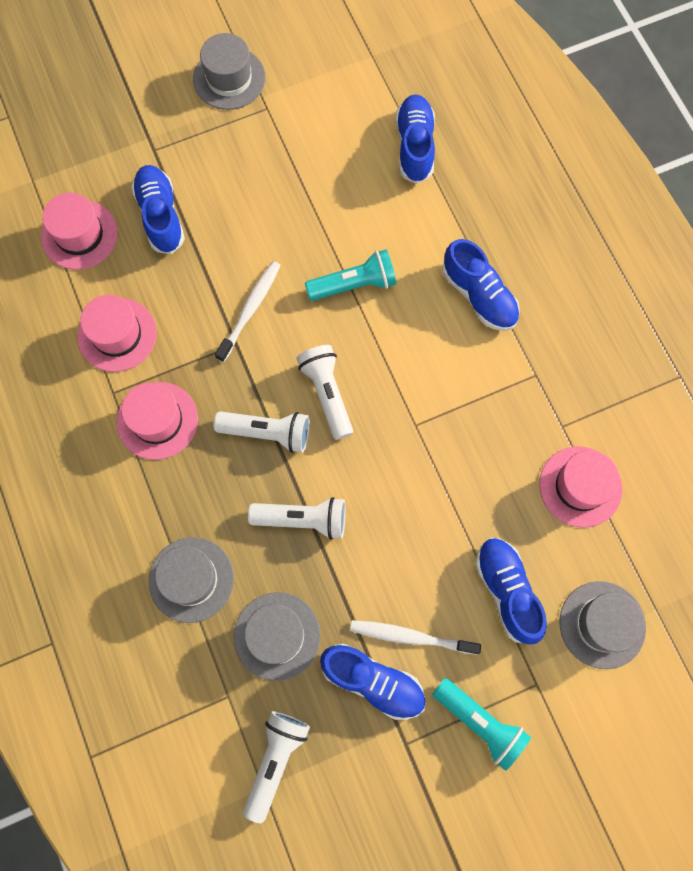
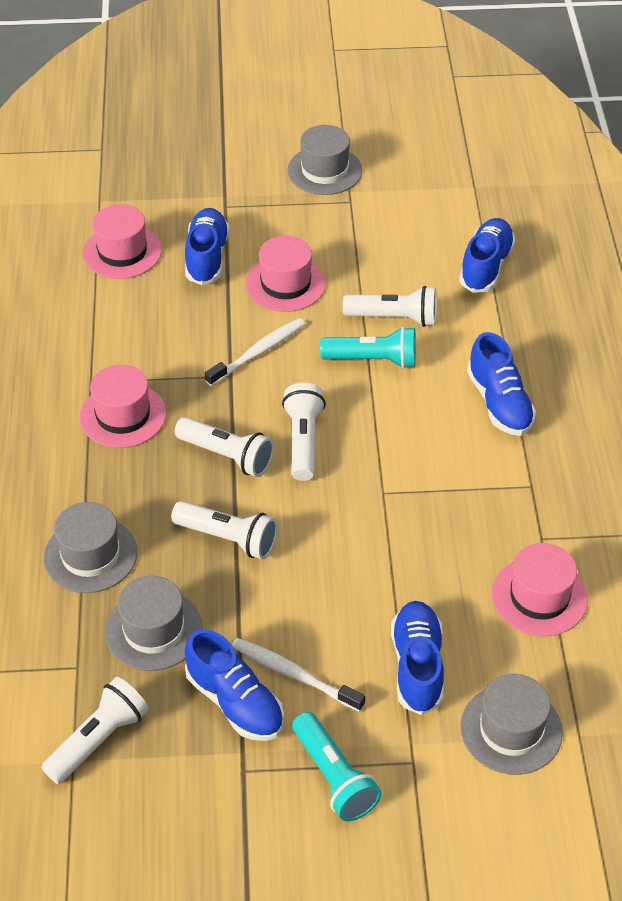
camera: 20 degrees right, 25 degrees down
pink hat [77,295,157,372] -> pink hat moved to [246,236,326,312]
none -> white flashlight [343,286,437,327]

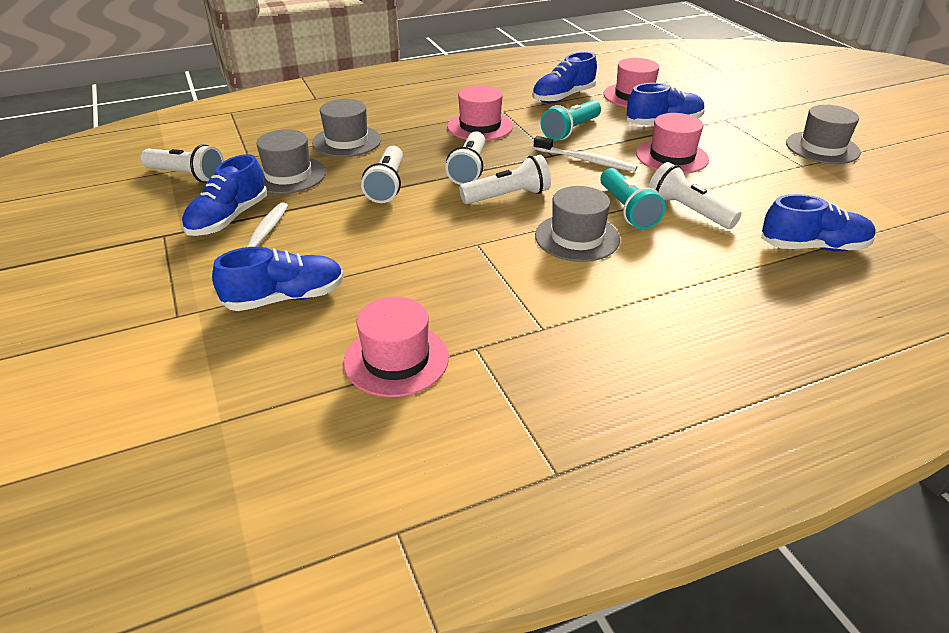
camera: 70 degrees right, 10 degrees down
turquoise flashlight [292,712,382,821] -> turquoise flashlight moved to [541,100,601,141]
white flashlight [343,286,437,327] -> white flashlight turned 150 degrees clockwise [649,162,741,229]
grey hat [460,674,563,775] -> grey hat moved to [535,186,620,262]
blue shoe [467,332,536,436] -> blue shoe moved to [532,52,597,103]

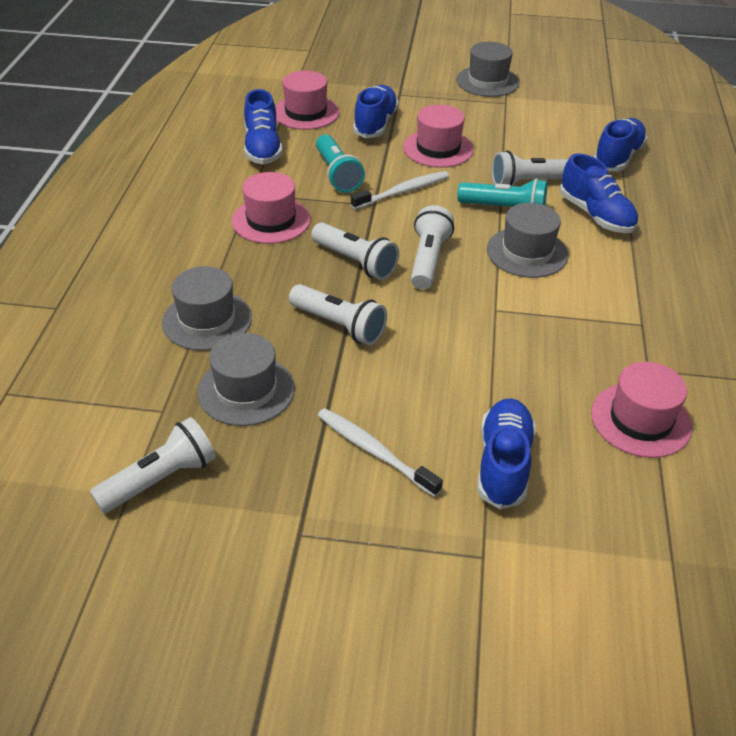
camera: 60 degrees left, 5 degrees up
blue shoe [182,154,267,236] -> blue shoe moved to [560,153,638,233]

